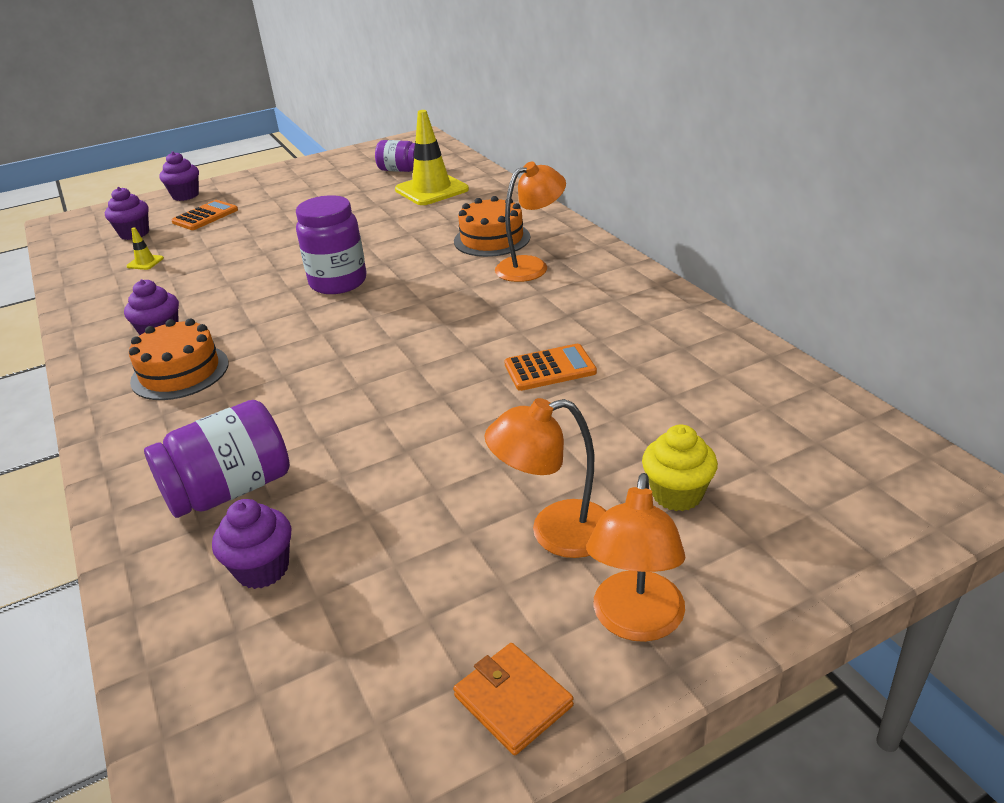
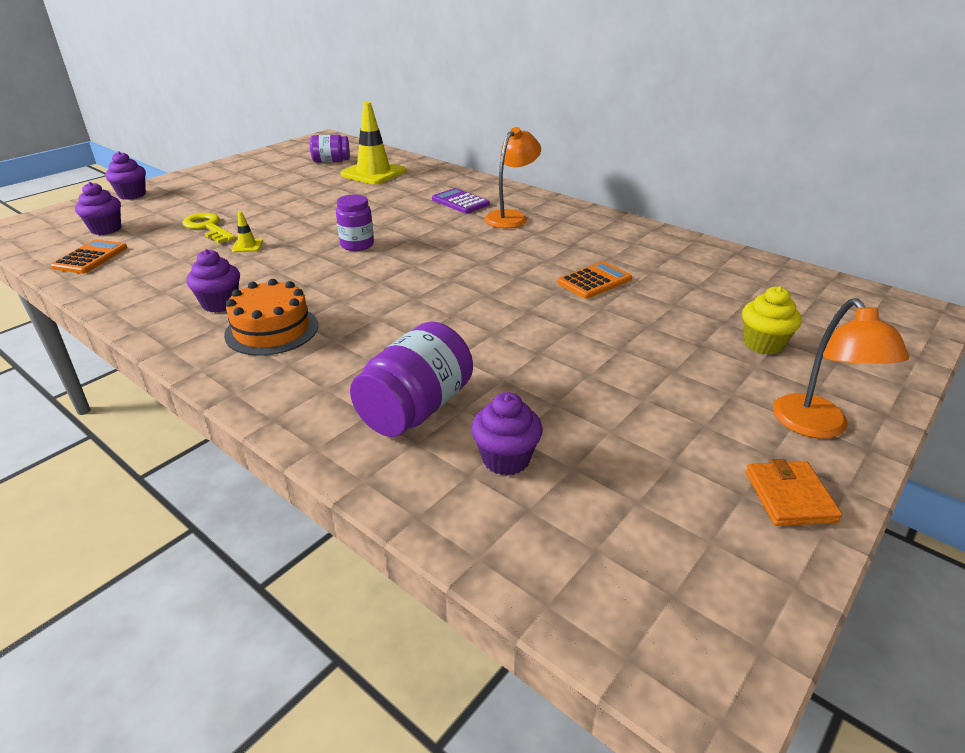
camera: 25 degrees left, 0 degrees up
yellow traffic cone [126,227,164,270] -> yellow traffic cone moved to [232,211,263,252]
orange calculator [172,200,238,230] -> orange calculator moved to [51,239,127,274]
purple jar [296,195,366,294] -> purple jar [336,195,374,251], size x0.65
orange wallet [453,643,574,755] -> orange wallet turned 60 degrees clockwise [746,459,842,526]
orange cake [454,196,530,257] -> purple calculator [432,188,490,214]
orange lamp [485,398,606,558] -> none
none -> yellow key [182,213,236,244]

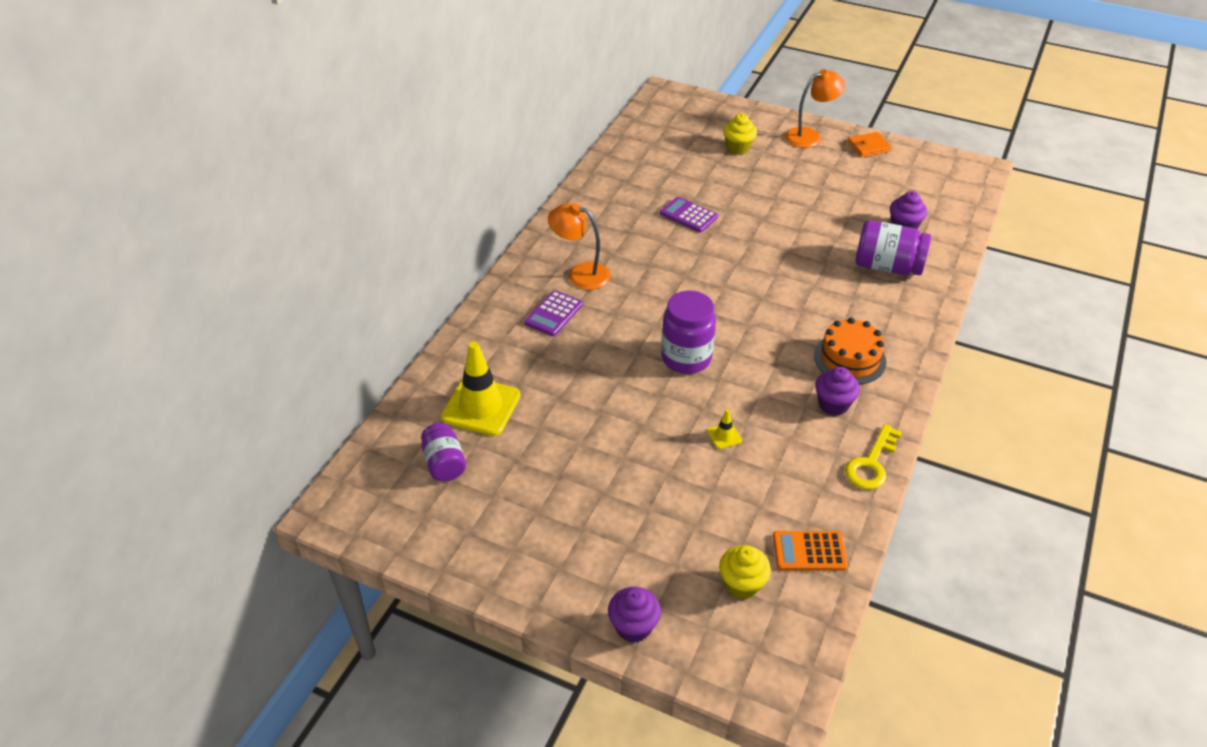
camera: 105 degrees left, 10 degrees up
purple cupcake [75,182,121,235] -> yellow cupcake [719,545,771,599]
yellow key [182,213,236,244] -> yellow key moved to [845,424,902,490]
purple jar [336,195,374,251] -> purple jar [661,291,716,374], size x1.54
orange calculator [558,261,632,299] -> purple calculator [660,197,718,232]

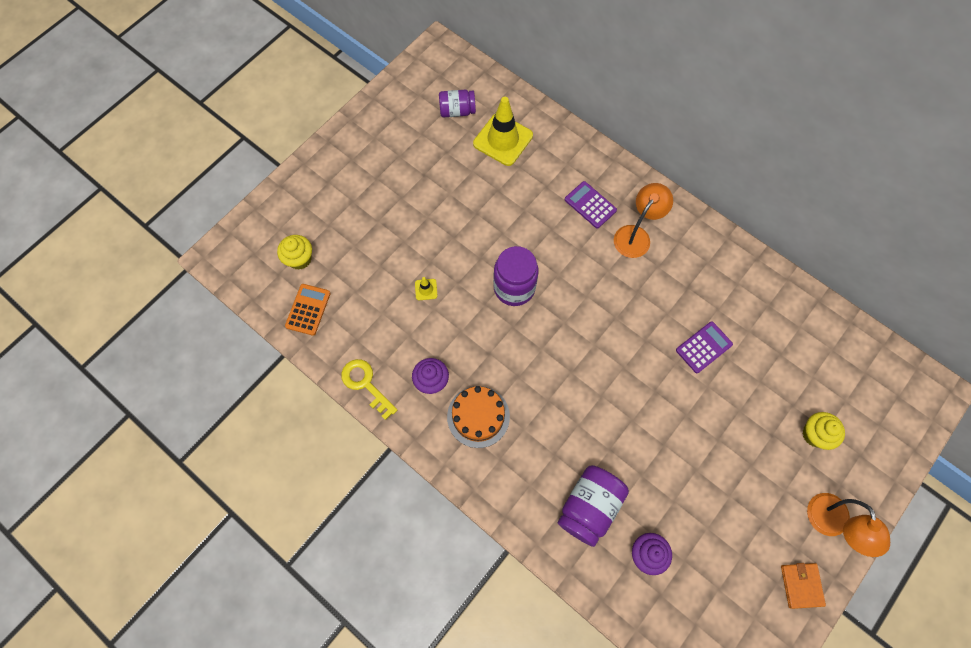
camera: 105 degrees right, 25 degrees up
purple cupcake [608,587,661,643] -> none

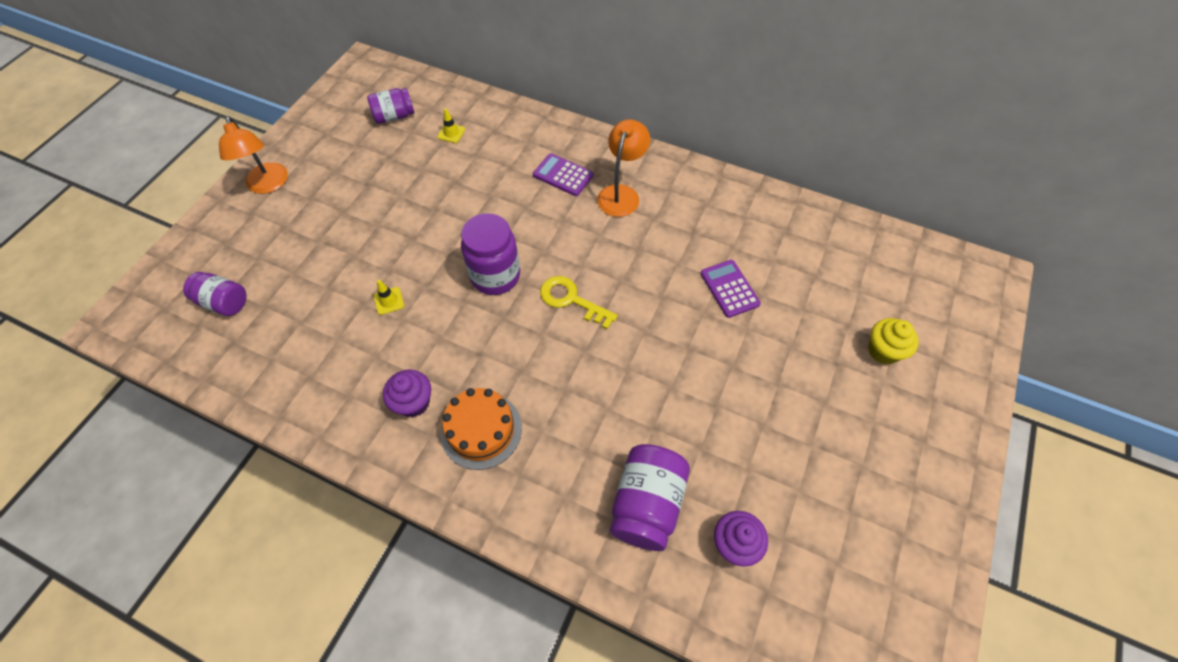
camera: 15 degrees left, 10 degrees down
yellow cupcake [277,235,312,270] -> purple jar [183,272,246,316]
orange calculator [285,284,331,336] -> none
yellow key [341,359,397,420] -> yellow key moved to [540,276,618,329]
yellow traffic cone [473,97,533,166] -> yellow traffic cone [437,108,465,143], size x0.42
purple calculator [676,321,733,373] -> purple calculator turned 60 degrees counterclockwise [700,260,761,318]
orange wallet [781,563,826,609] -> none
orange lamp [807,493,890,557] -> orange lamp moved to [219,116,288,194]

